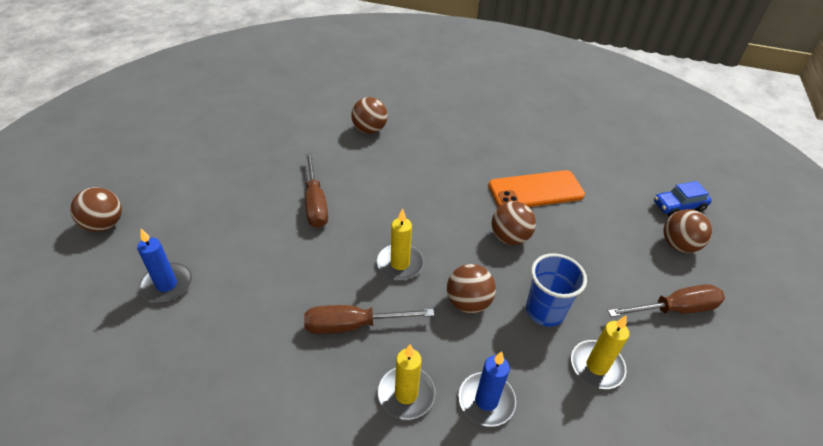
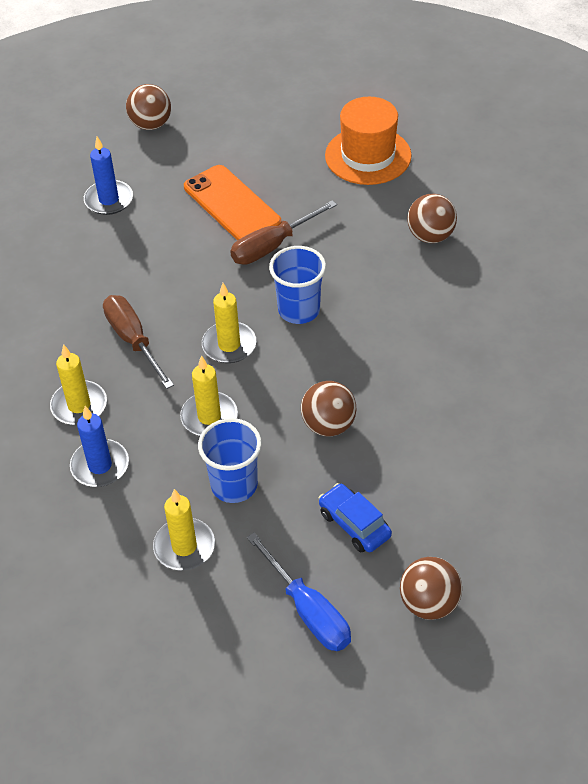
camera: 70 degrees right, 5 degrees up
brown ball [447,264,496,313] -> yellow candle [180,355,238,436]
orange phone [488,170,585,207] -> orange phone moved to [184,165,282,241]
brown screwdriver [608,284,725,317] -> blue screwdriver [247,532,351,651]
blue car [654,181,712,217] -> blue car moved to [318,483,392,552]
none -> blue cup [269,246,326,324]
none -> orange hat [325,97,412,185]

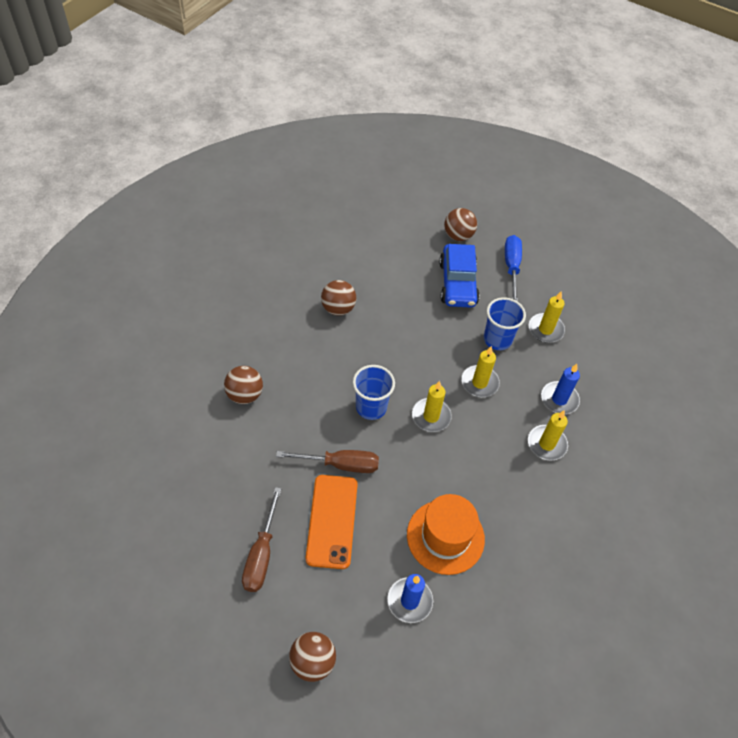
camera: 145 degrees left, 5 degrees up
brown screwdriver [103,295,174,389] -> brown screwdriver moved to [242,487,281,592]
brown ball [301,381,356,436] -> brown ball moved to [321,280,356,316]
blue car [318,483,392,552] -> blue car [439,244,480,308], size x1.63
orange hat [325,97,412,185] -> orange hat moved to [407,494,485,575]

